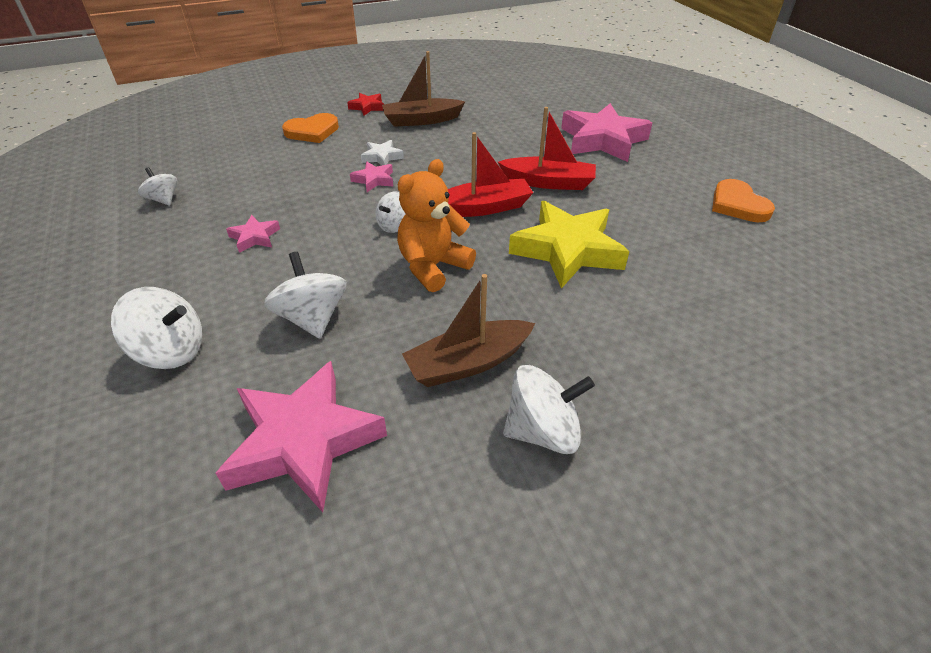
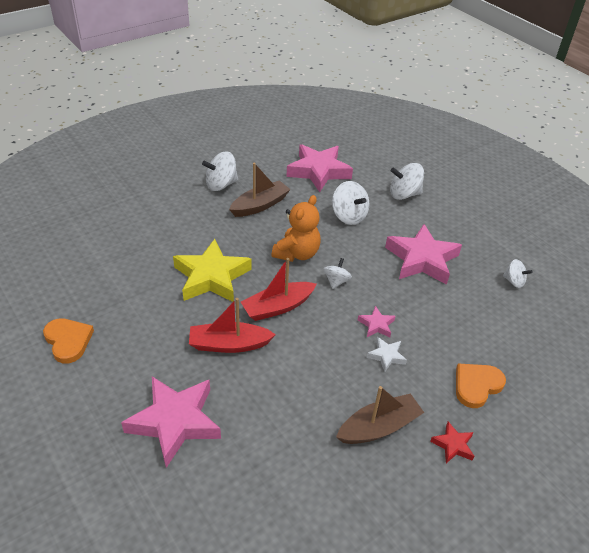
camera: 165 degrees right, 0 degrees up
pink star [226,215,280,253] -> pink star [385,224,462,285], size x2.21

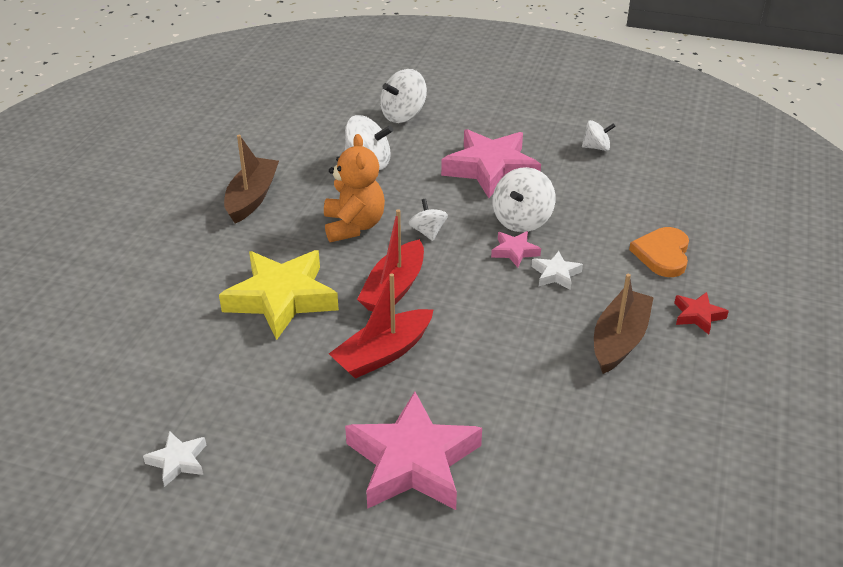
camera: 35 degrees left, 5 degrees down
orange heart [43,318,94,363] -> white star [143,431,206,487]
white spinning top [202,151,238,191] -> white spinning top moved to [493,167,555,232]
pink star [286,144,353,192] -> none

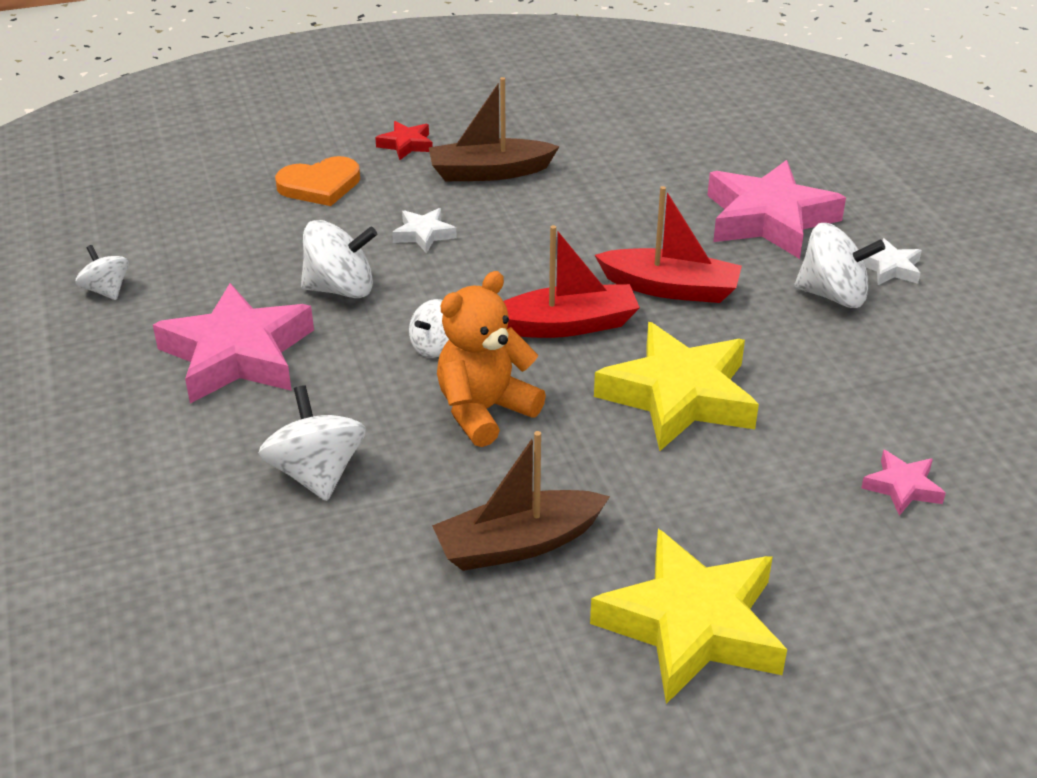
camera: 125 degrees left, 0 degrees up
white star [143,431,206,487] -> white star moved to [864,238,922,285]
white spinning top [380,69,427,123] -> white spinning top moved to [794,223,885,308]
pink star [491,231,541,268] -> pink star moved to [861,449,946,516]
none -> yellow star [590,529,787,704]

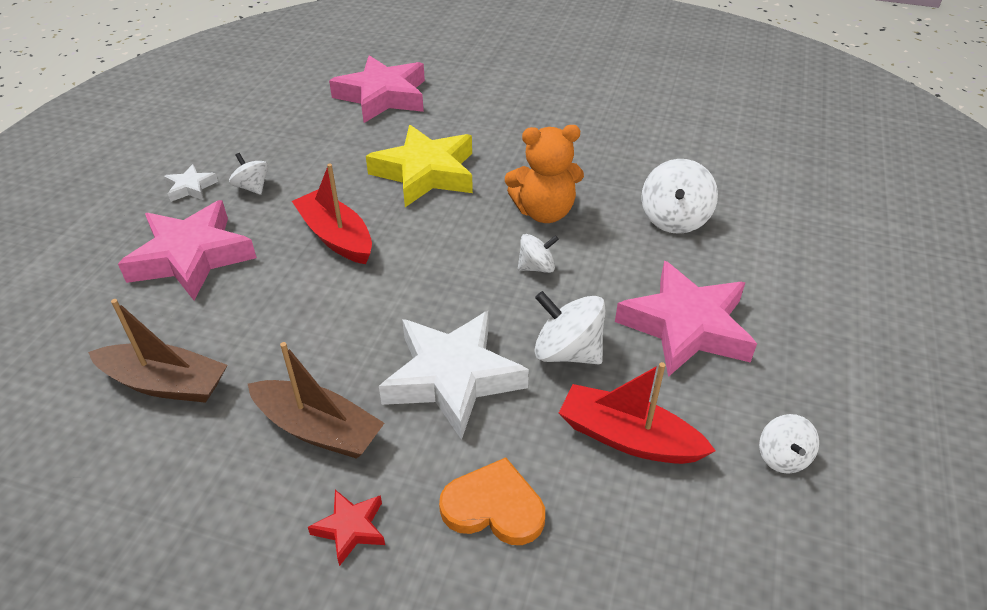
camera: 145 degrees left, 5 degrees up
white star [392,208,457,253] -> white star [379,311,529,440], size x2.21
brown boat [432,431,610,571] -> brown boat moved to [88,299,227,403]
red boat [503,225,640,338] -> red boat moved to [559,362,716,464]
yellow star [590,529,787,704] -> none
white spinning top [794,223,885,308] -> white spinning top [229,153,269,195], size x0.61
pink star [861,449,946,516] -> pink star [329,55,425,123], size x2.21

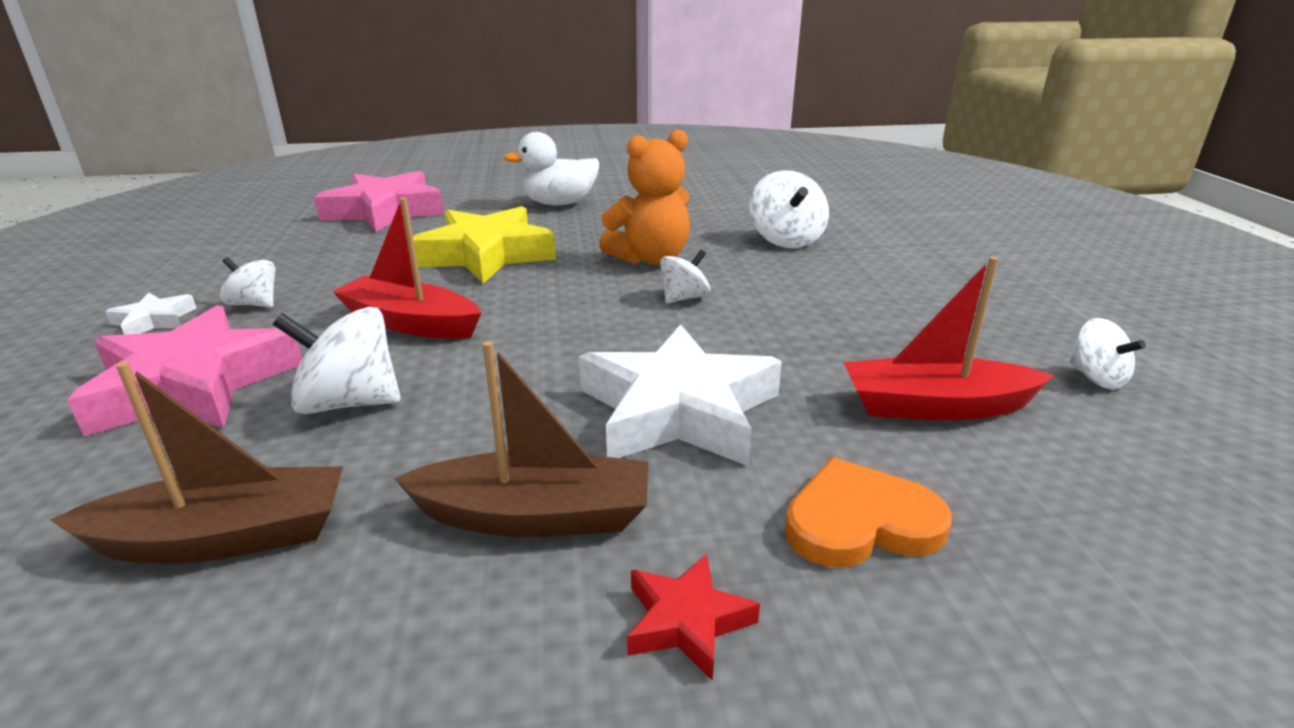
camera: 25 degrees left, 15 degrees down
white spinning top [534,291,606,364] -> white spinning top moved to [273,307,401,414]
pink star [615,261,757,377] -> none
none -> white duck [504,132,599,205]

